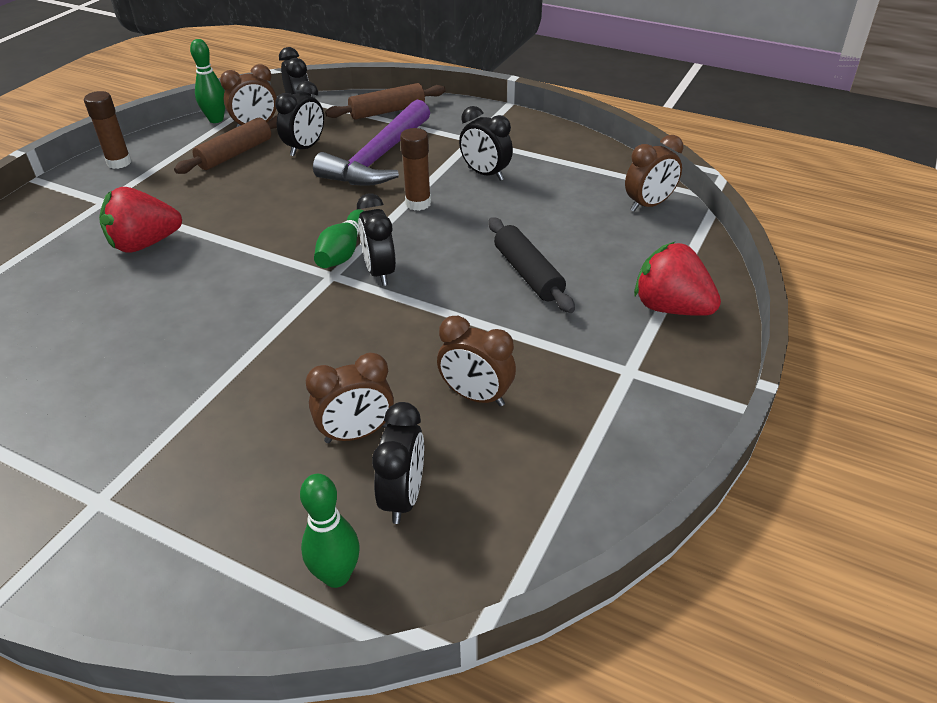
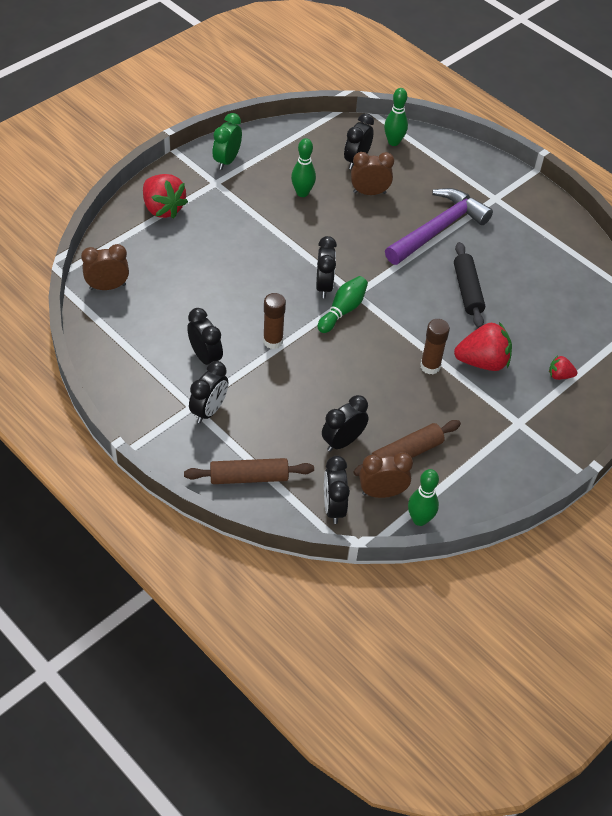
camera: 165 degrees left, 10 degrees up
brown glue stick [84,91,131,169] -> brown glue stick moved to [420,319,450,374]
purple hammer [313,99,430,186] -> purple hammer moved to [385,188,493,265]
brown clock [437,316,516,407] -> green bowling pin [291,138,316,197]
black rolling pin [489,217,575,313] -> black rolling pin moved to [454,242,485,328]
none -> black clock [189,361,228,423]
none -> green clock [213,113,242,170]
none -> red strawberry [549,355,577,380]

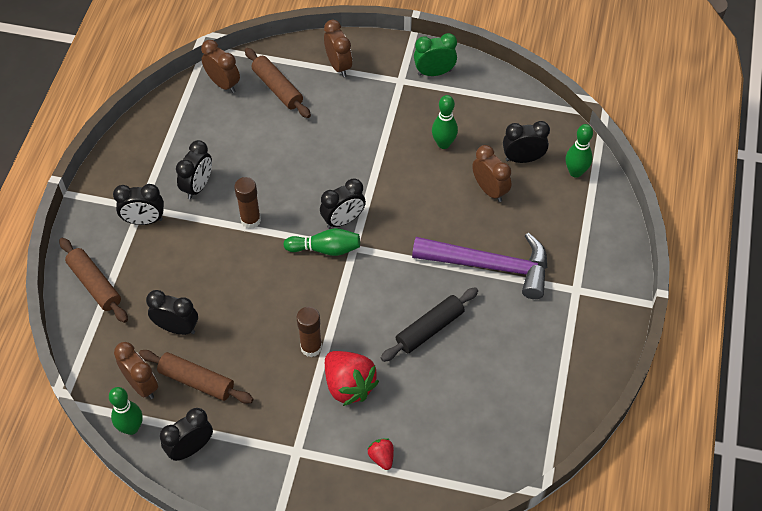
camera: 60 degrees right, 5 degrees up
red strawberry [143,174,188,219] -> brown clock [324,20,352,77]
black clock [324,456,350,524] -> black clock moved to [160,408,213,461]
none -> brown rolling pin [245,48,311,118]

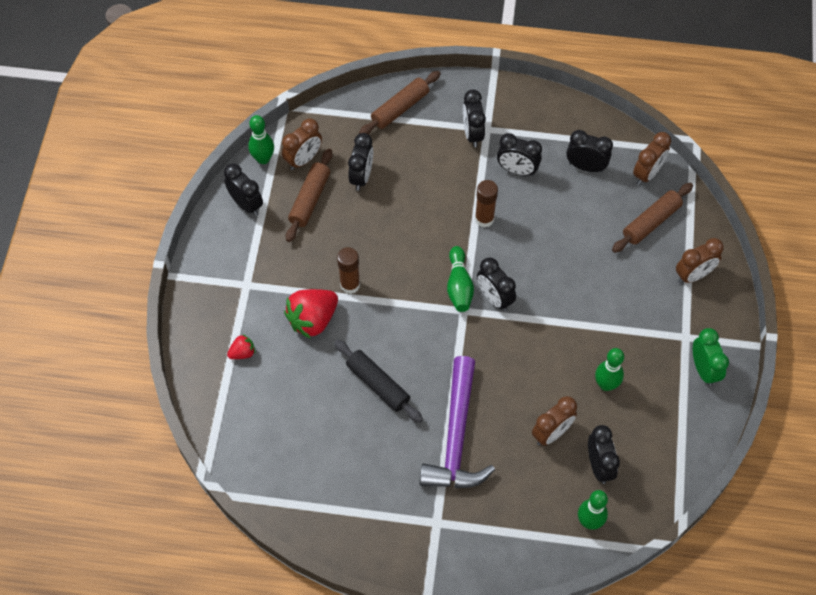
camera: 85 degrees right, 5 degrees up
none -> black clock [567,130,613,172]

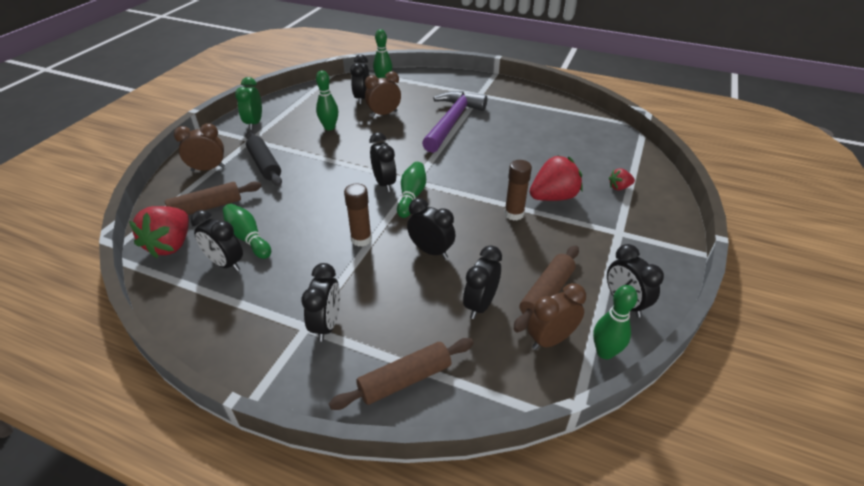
camera: 165 degrees left, 20 degrees down
black rolling pin [334,340,423,423] -> black rolling pin moved to [246,132,282,186]
black clock [497,133,542,176] -> black clock moved to [407,198,455,259]
brown clock [633,132,671,185] -> red strawberry [129,206,189,258]
none -> green bowling pin [223,204,271,259]

